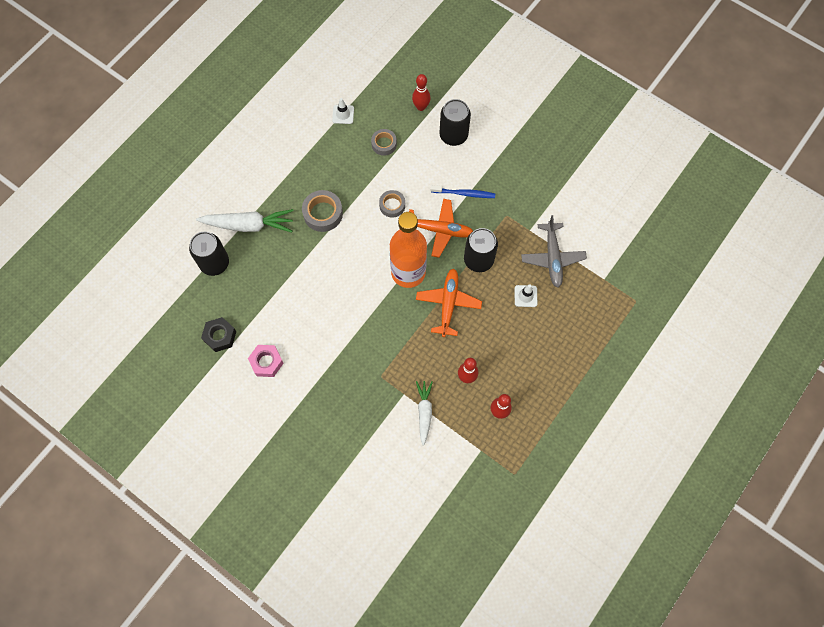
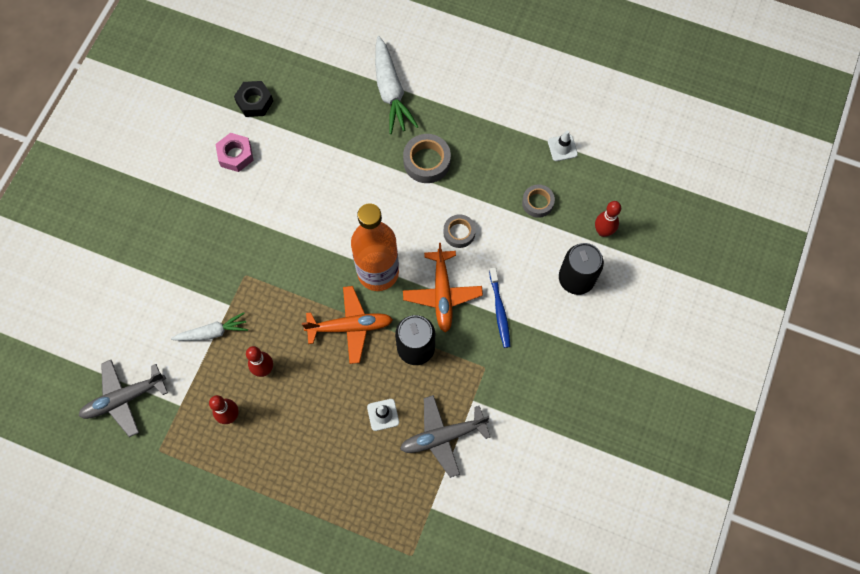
camera: 75 degrees right, 0 degrees up
black can [189,232,229,276] -> none
none -> grey plane [79,360,168,437]

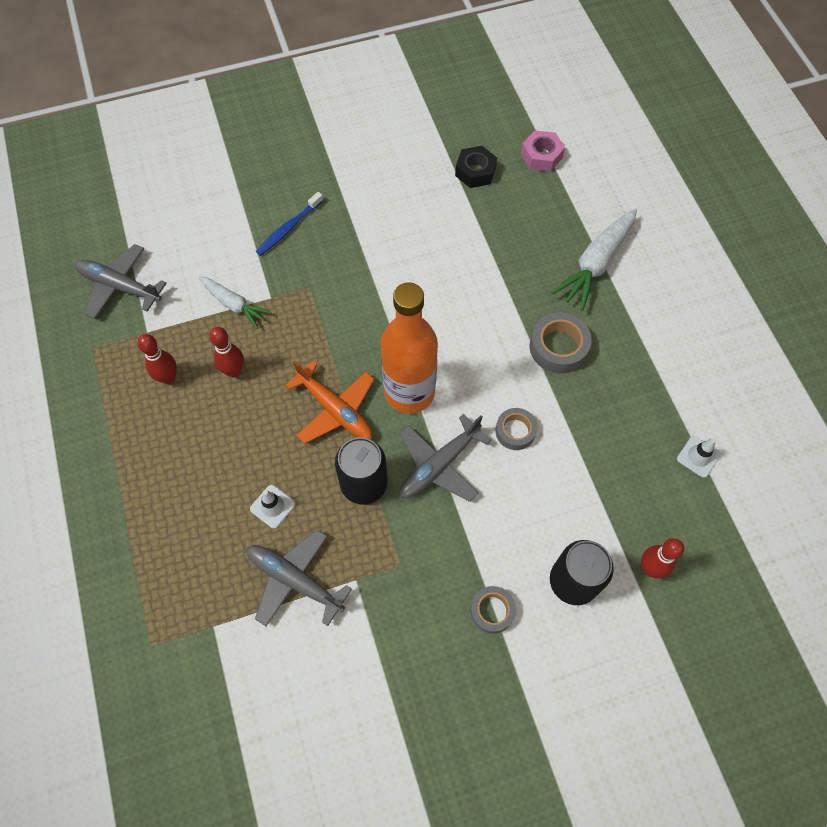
camera: 50 degrees right, 5 degrees down
pink nut [216,133,254,172] -> pink nut moved to [521,130,565,171]
orange plane [403,243,483,333] -> grey plane [400,414,491,502]
blue toothbrush [489,267,510,348] -> blue toothbrush moved to [256,192,324,256]
grey tape [522,184,555,218] -> grey tape moved to [470,586,516,634]

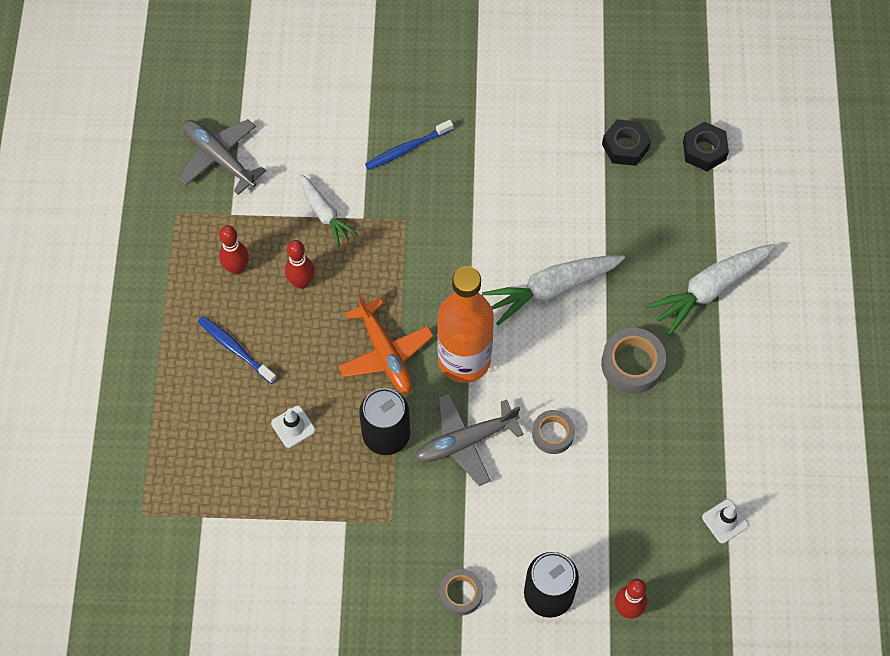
camera: 20 degrees right, 0 degrees up
grey plane [247,529,352,626] -> none
pink nut [521,130,565,171] -> black nut [683,122,729,171]
none -> blue toothbrush [198,316,277,384]
none -> white carrot [482,255,625,326]

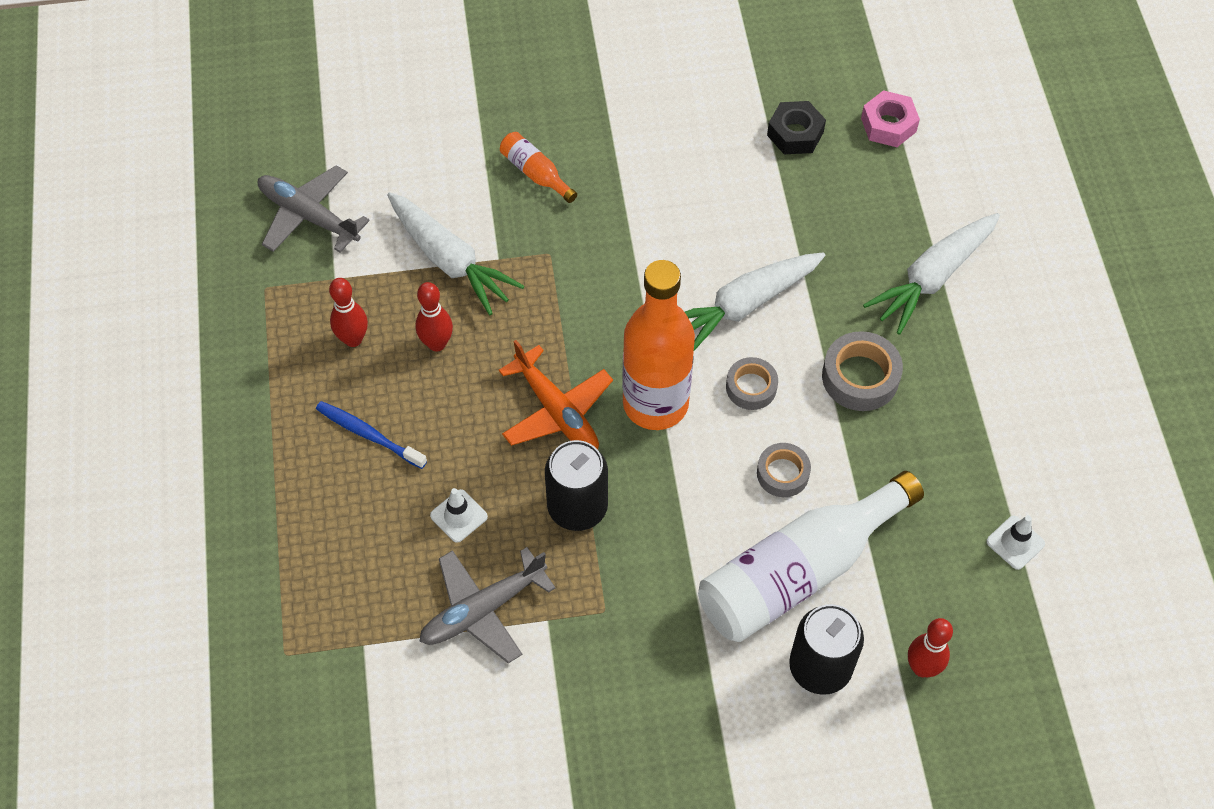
camera: 10 degrees left, 5 degrees down
white carrot [299,174,358,247] -> white carrot [387,192,524,315], size x1.60
blue toothbrush [365,120,453,170] -> orange bottle [500,132,577,203]
grey plane [415,393,523,486] -> grey plane moved to [419,547,556,663]
grey tape [439,569,483,616] -> grey tape moved to [726,357,778,410]
black nut [683,122,729,171] -> pink nut [861,90,920,147]
none -> white bottle [698,471,924,642]

